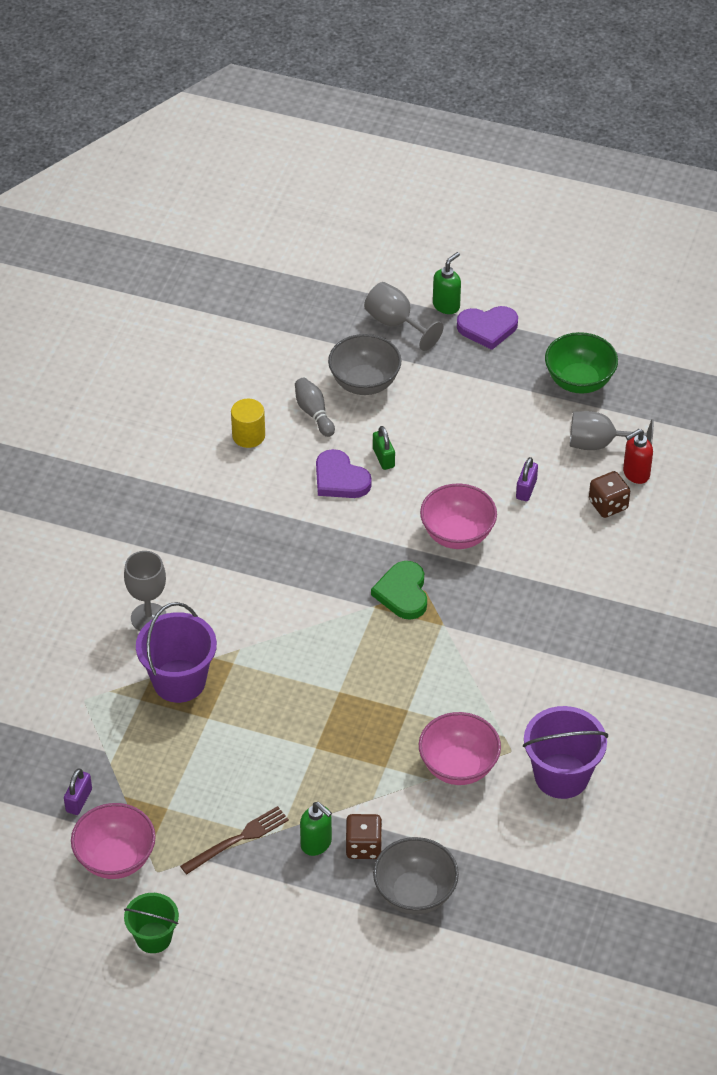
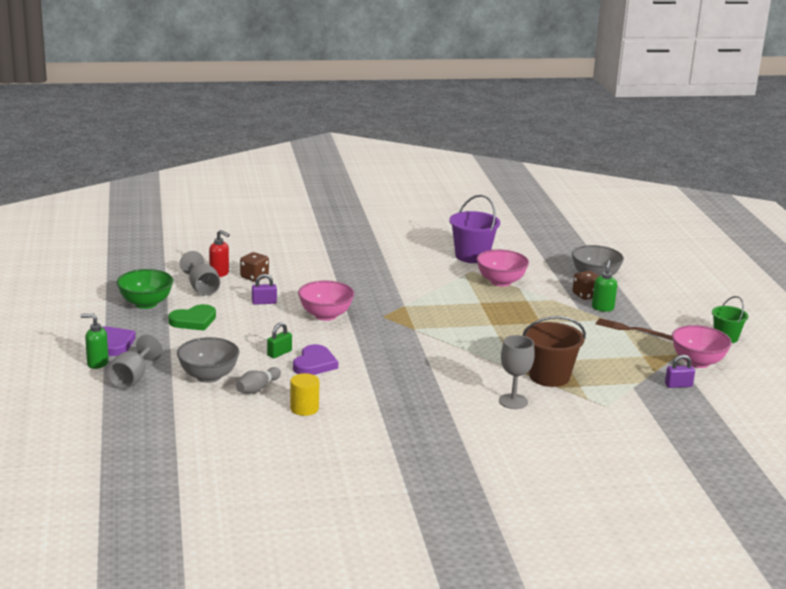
camera: 120 degrees left, 25 degrees down
purple bucket [136,602,217,703] -> brown bucket [522,316,586,387]
green heart [371,561,427,620] -> green heart moved to [168,304,216,330]

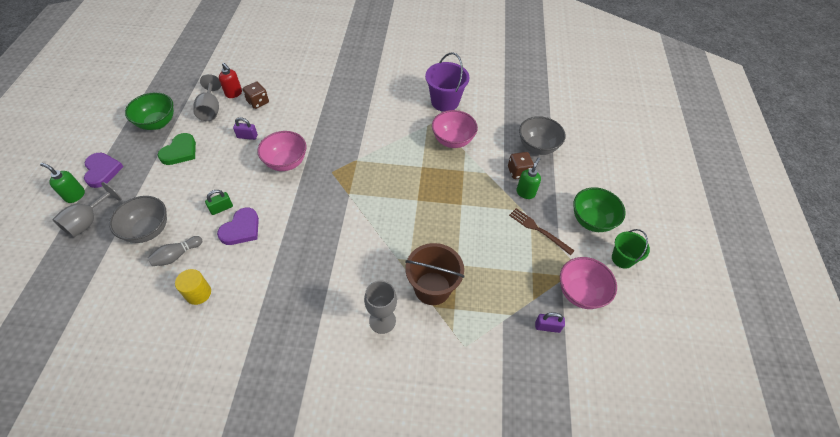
camera: 15 degrees right, 30 degrees up
green heart [168,304,216,330] -> green heart turned 45 degrees counterclockwise [158,133,196,165]
none -> green bowl [573,187,626,232]

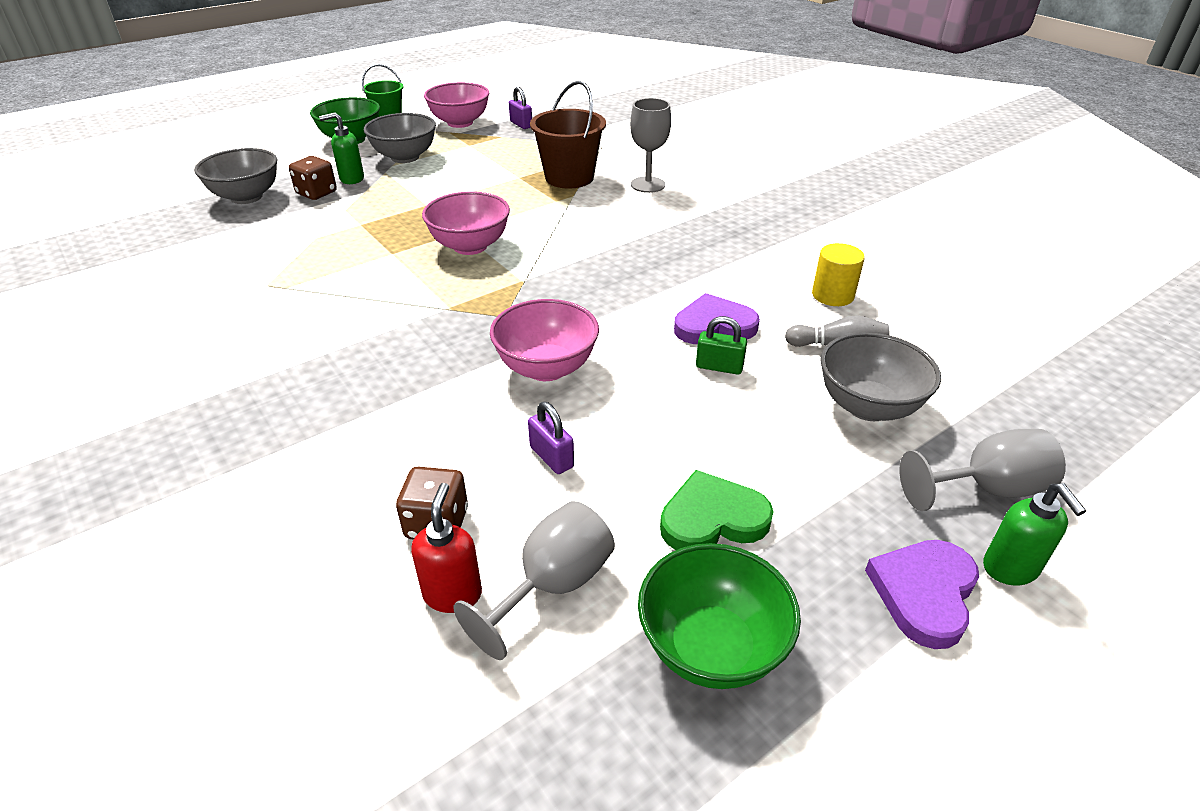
camera: 130 degrees left, 15 degrees down
purple bucket [425,52,470,112] -> none
pink bowl [432,110,478,148] -> pink bowl moved to [422,192,510,255]
brown fork [509,208,575,255] -> grey bowl [364,113,436,163]

